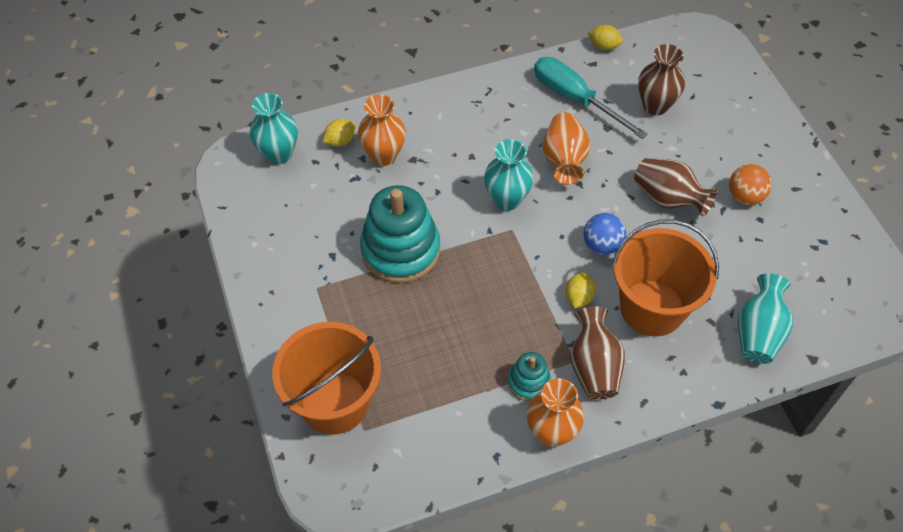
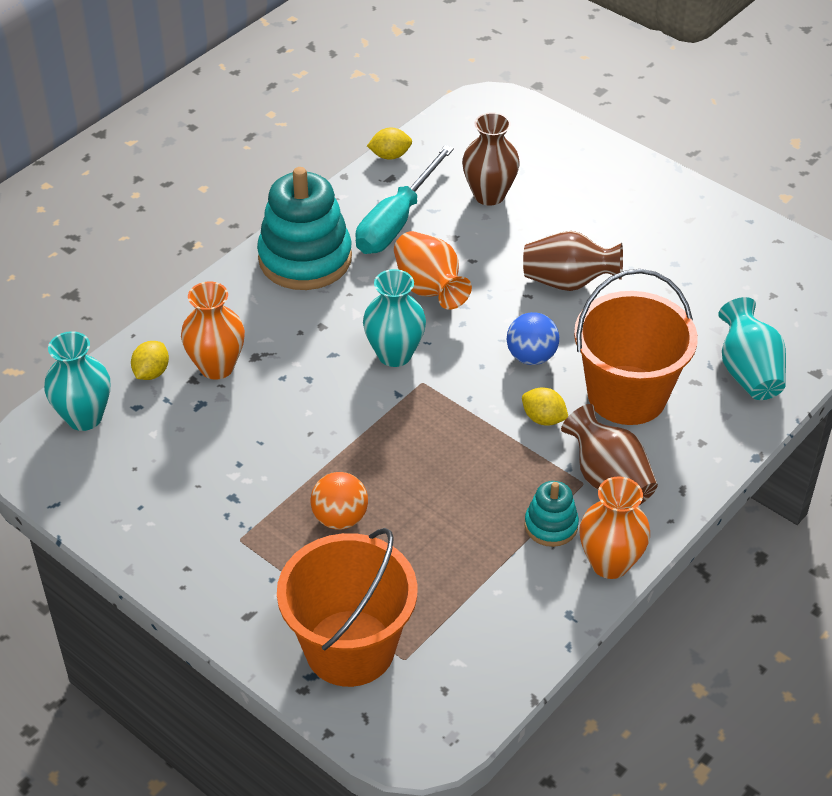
camera: 30 degrees left, 10 degrees down
turquoise stacking toy [360,185,440,283] -> turquoise stacking toy moved to [257,167,352,290]
turquoise screwdriver [534,57,648,139] -> turquoise screwdriver turned 75 degrees counterclockwise [355,145,454,254]
yellow lemon [565,273,596,308] -> yellow lemon turned 45 degrees counterclockwise [522,388,568,426]
orange ball [729,164,772,205] -> orange ball moved to [311,472,368,530]

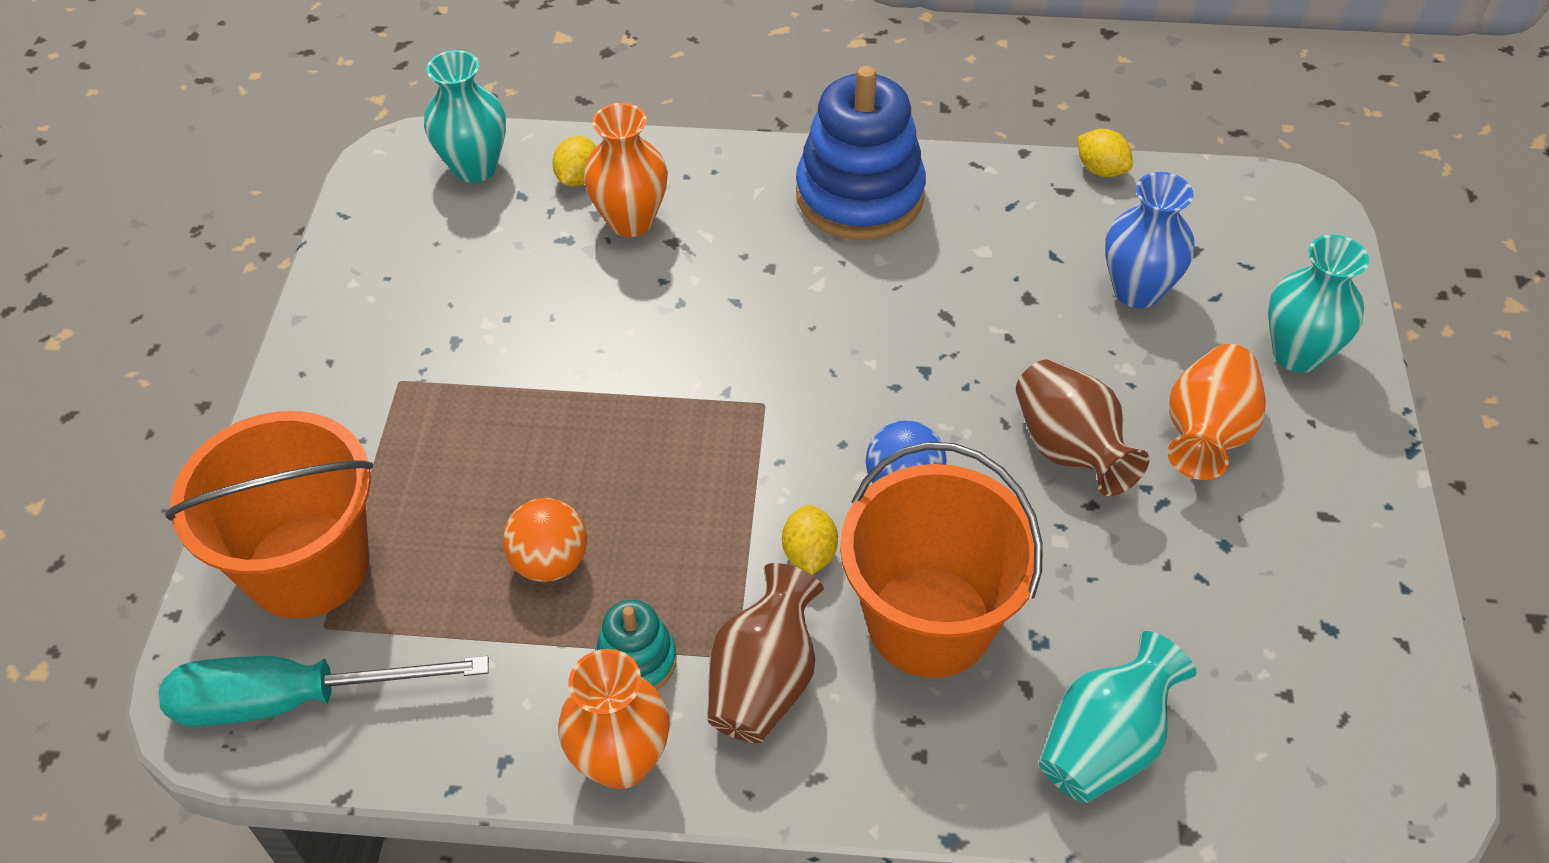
camera: 55 degrees right, 5 degrees up
yellow lemon [131,341,169,380] -> yellow lemon turned 60 degrees counterclockwise [552,136,596,187]
turquoise stacking toy [257,167,352,290] -> blue stacking toy [796,66,926,240]
orange ball [311,472,368,530] -> orange ball moved to [503,498,587,582]
turquoise screwdriver [355,145,454,254] -> turquoise screwdriver moved to [159,656,489,727]
turquoise vase [363,269,426,367] -> turquoise vase moved to [1268,235,1369,373]
orange vase [394,231,472,310] -> orange vase moved to [1168,344,1266,480]
brown vase [462,112,520,206] -> blue vase [1105,172,1195,308]

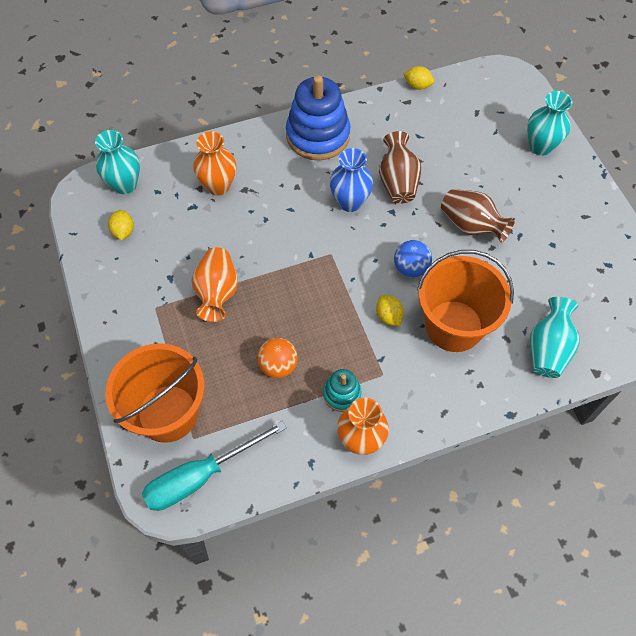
camera: 25 degrees left, 10 degrees up
yellow lemon [552,136,596,187] -> yellow lemon moved to [108,210,134,240]
brown vase [707,563,824,743] -> brown vase moved to [379,131,421,203]
blue vase [1105,172,1195,308] -> blue vase moved to [330,148,373,212]
orange vase [1168,344,1266,480] -> orange vase moved to [192,247,238,322]

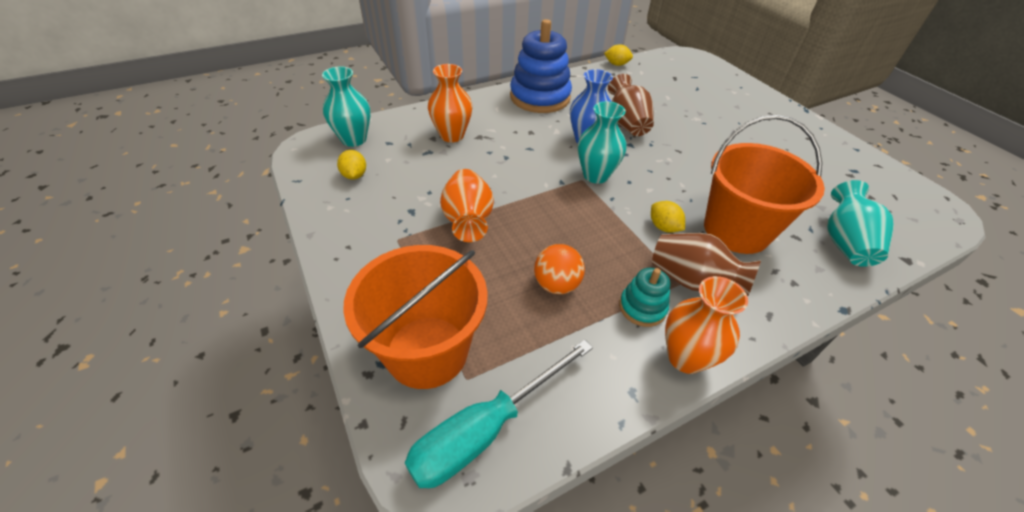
camera: 10 degrees left, 15 degrees down
blue ball [394,240,432,278] -> none
brown vase [441,189,515,243] -> brown vase moved to [652,233,761,296]
turquoise vase [527,91,573,156] -> turquoise vase moved to [578,101,626,184]

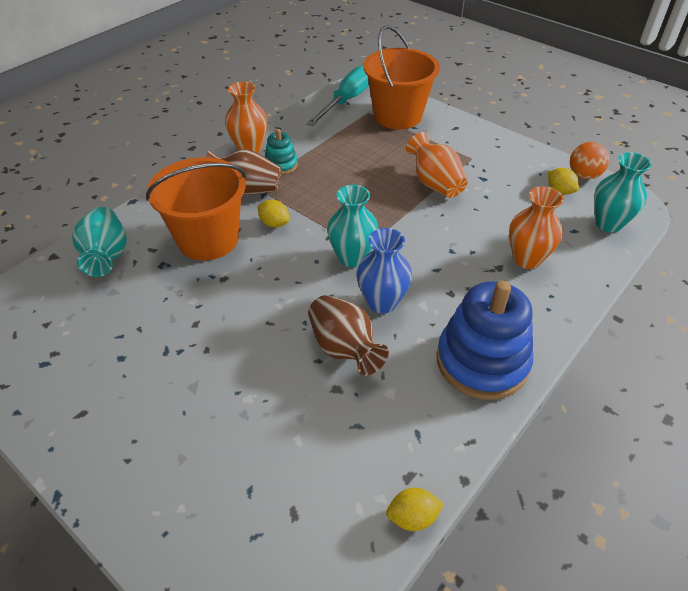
camera: 160 degrees right, 0 degrees up
orange ball [534,244,585,294] -> orange ball moved to [570,142,609,180]

